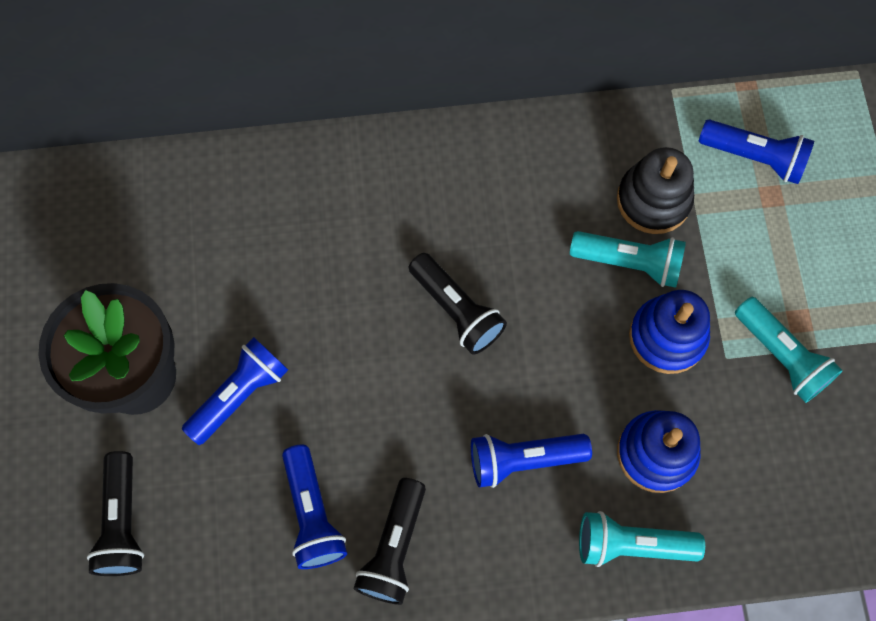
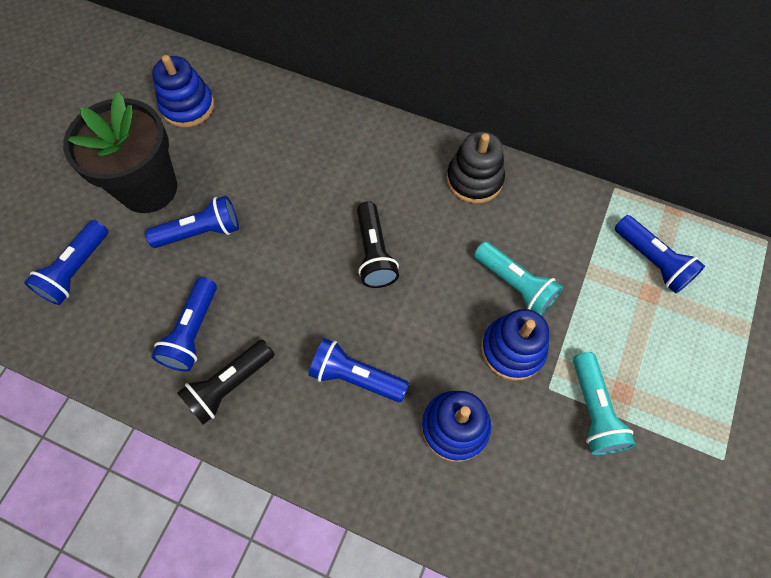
camera: 30 degrees right, 5 degrees down
black flashlight [87,451,144,576] -> blue flashlight [24,220,108,305]
turquoise flashlight [579,511,705,567] -> none
black stacking toy [617,147,694,234] -> black stacking toy moved to [447,132,505,204]
none -> blue stacking toy [152,55,214,128]

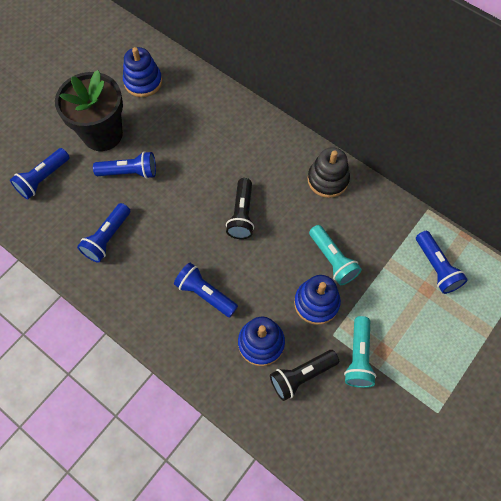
camera: 15 degrees right, 0 degrees up
black flashlight [177,340,275,425] -> black flashlight moved to [270,350,339,401]

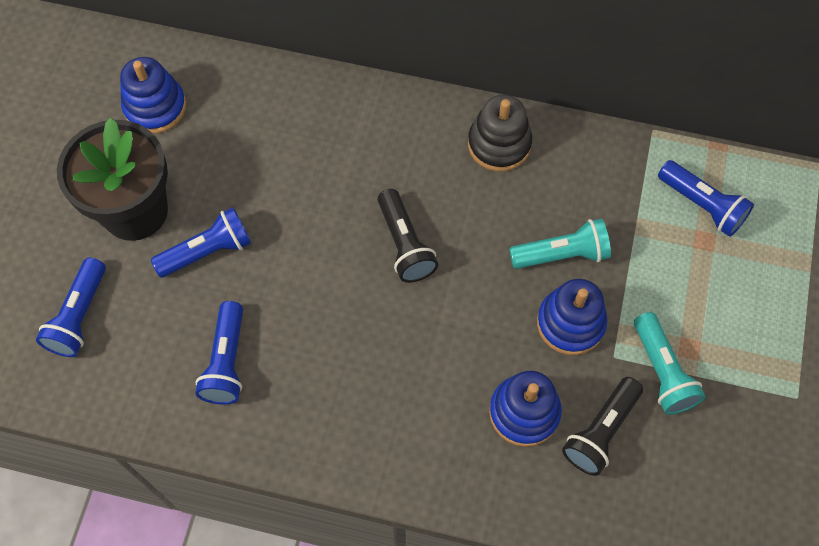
camera: 25 degrees left, 0 degrees up
blue flashlight [174,263,238,317] -> none
turquoise flashlight [309,225,362,285] -> turquoise flashlight turned 45 degrees counterclockwise [509,218,611,269]

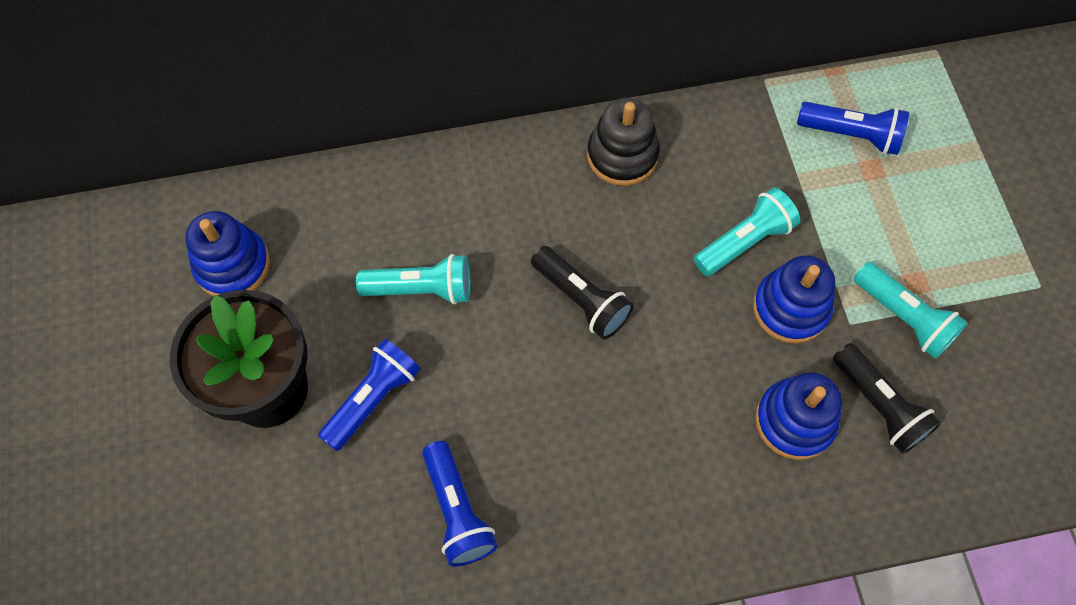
camera: 25 degrees left, 0 degrees up
blue flashlight [36,258,106,357] -> none
black flashlight [562,377,643,476] -> black flashlight turned 45 degrees counterclockwise [833,343,942,454]
none -> turquoise flashlight [356,254,470,304]

